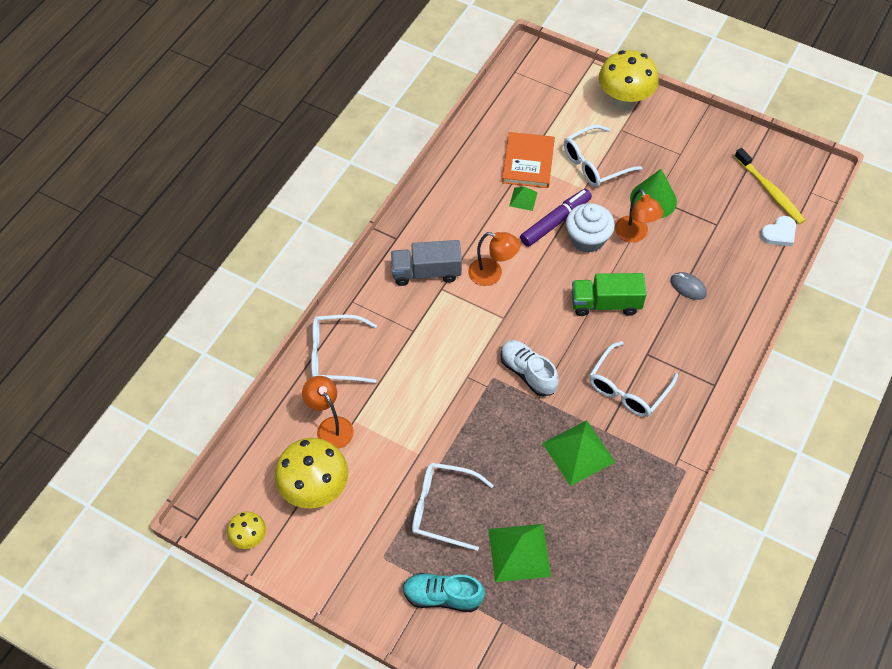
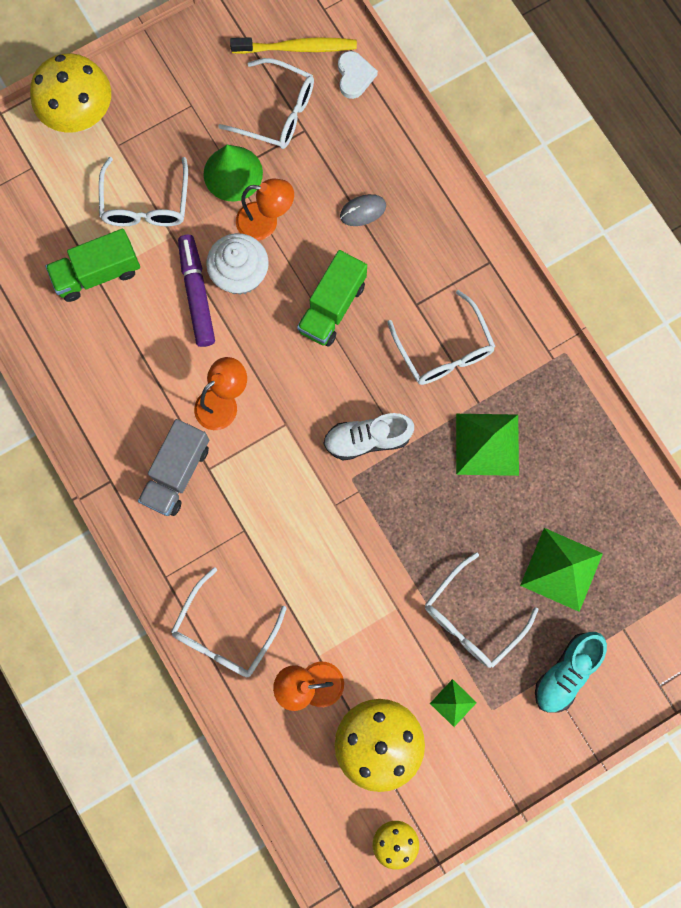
camera: 60 degrees left, 20 degrees up
orange book [502,132,555,188] -> green truck [45,229,140,302]
green pyramid [509,187,538,211] -> green pyramid moved to [430,679,477,727]
none -> white glasses [218,58,314,149]

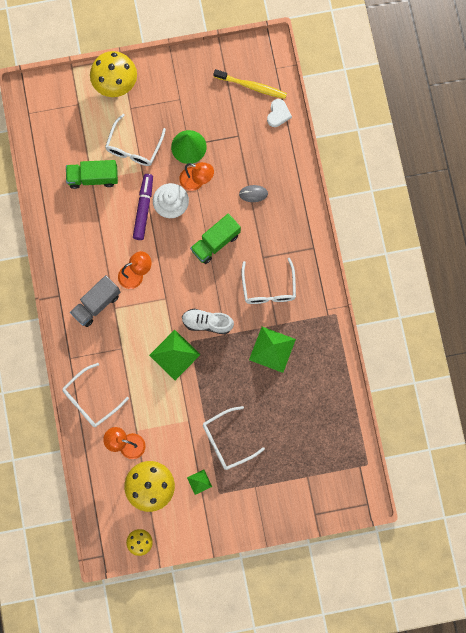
camera: 20 degrees right, 0 degrees up
white glasses [218,58,314,149] -> none
green pyramid [520,528,603,612] -> green pyramid moved to [149,330,201,380]
turquoise shoe [535,632,607,713] -> none

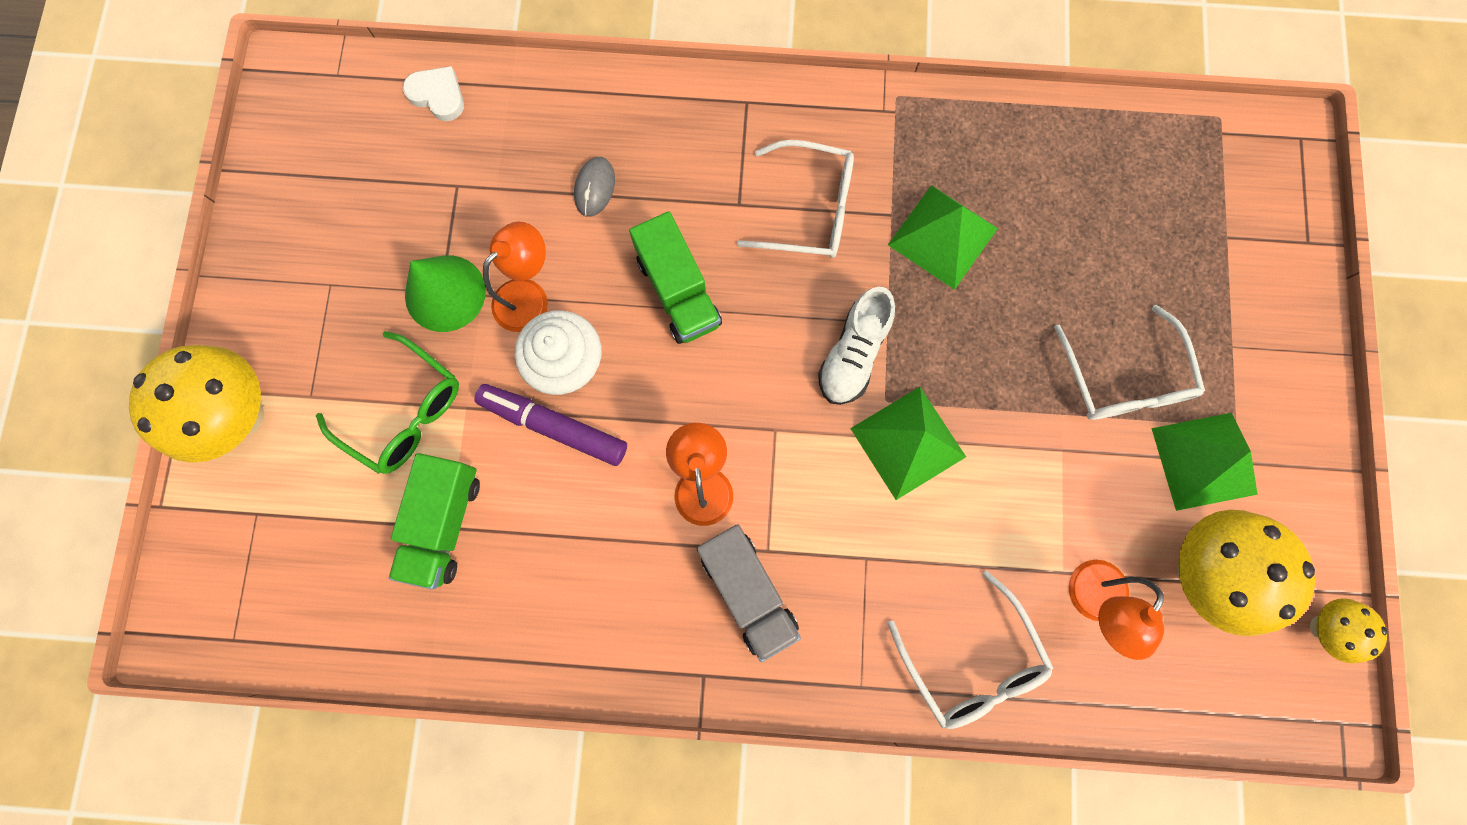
camera: 75 degrees left, 0 degrees up
white glasses [105,114,166,166] -> green glasses [316,331,459,474]
green pyramid [187,470,212,495] -> green pyramid [1151,413,1258,511], size x1.95
yellow toothbrush [214,69,287,99] -> none

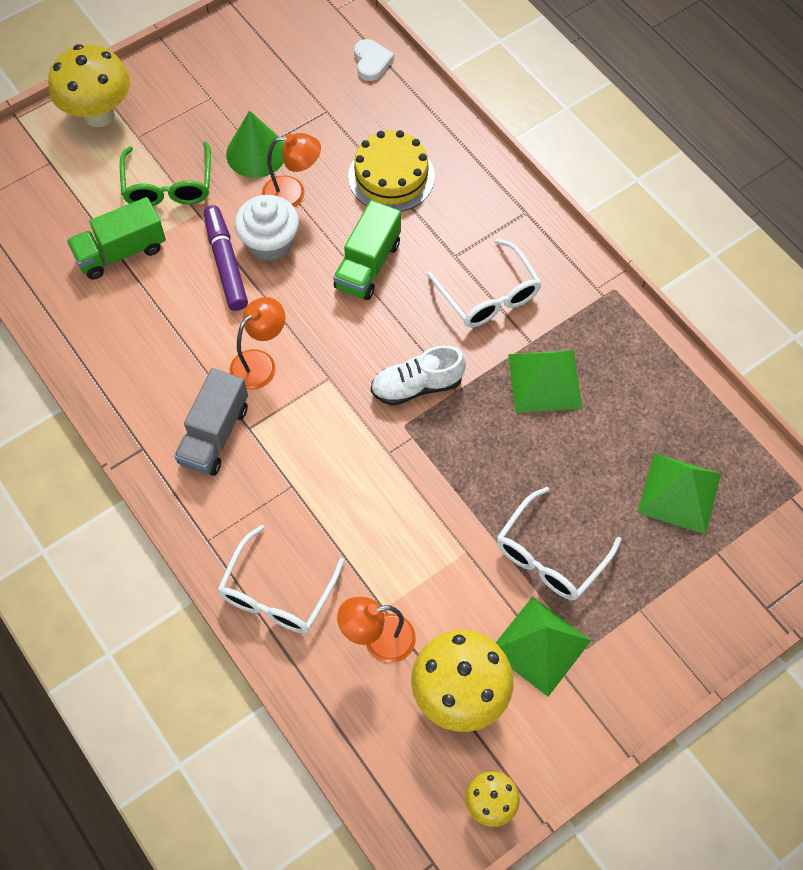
camera: 50 degrees right, 15 degrees down
grey mouse [574,157,615,217] -> yellow cake [348,130,435,212]
green pyramid [850,387,966,500] -> green pyramid moved to [637,453,721,534]

